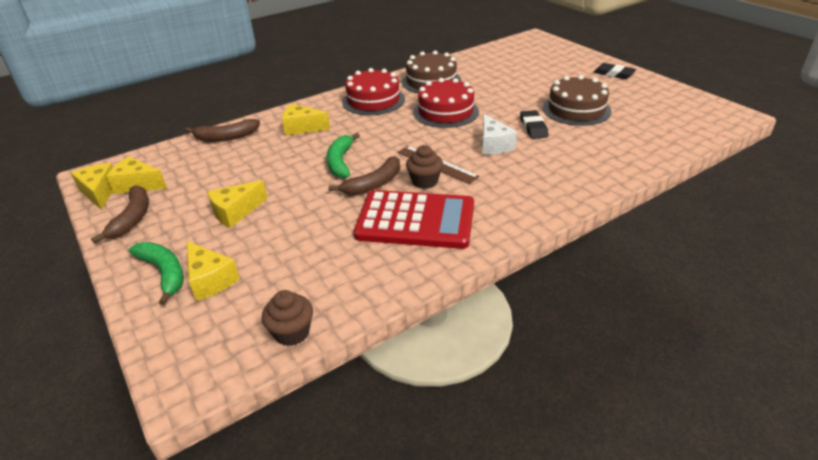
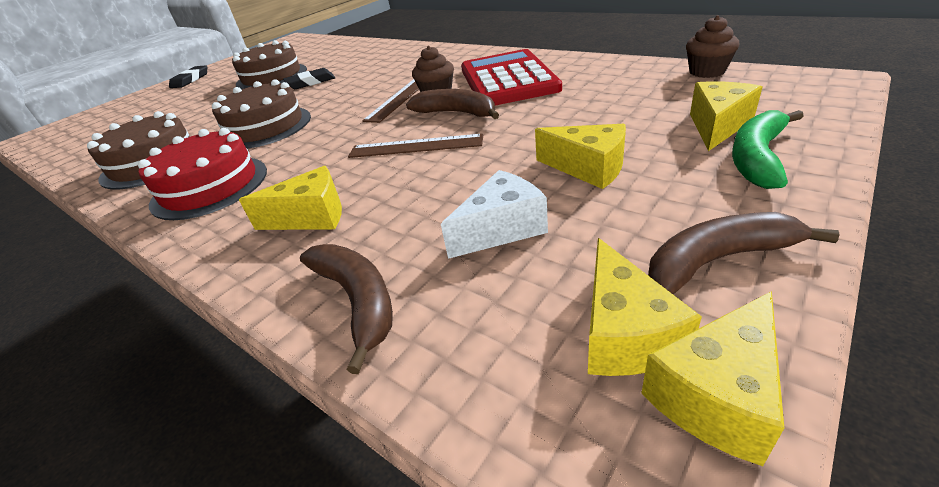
camera: 105 degrees left, 0 degrees up
yellow cheese [282,104,330,136] -> yellow cheese turned 90 degrees counterclockwise [239,166,342,230]
green banana [327,133,360,178] -> brown ruler [348,134,483,158]
red cake [413,78,479,128] -> brown cake [212,79,311,149]
white cheese [482,114,517,155] -> white cheese moved to [441,170,548,259]

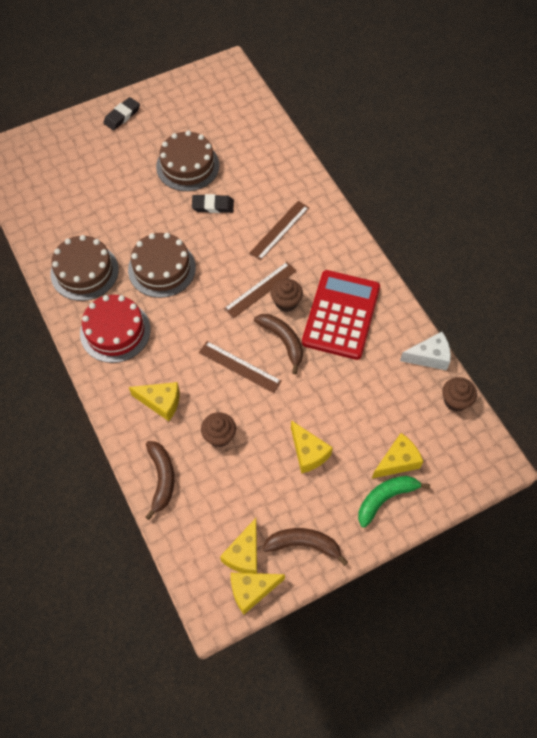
camera: 20 degrees right, 25 degrees up
white cheese [441,170,548,259] -> white cheese moved to [400,332,451,370]
none -> brown cupcake [201,412,236,447]
none -> brown ruler [249,201,309,261]

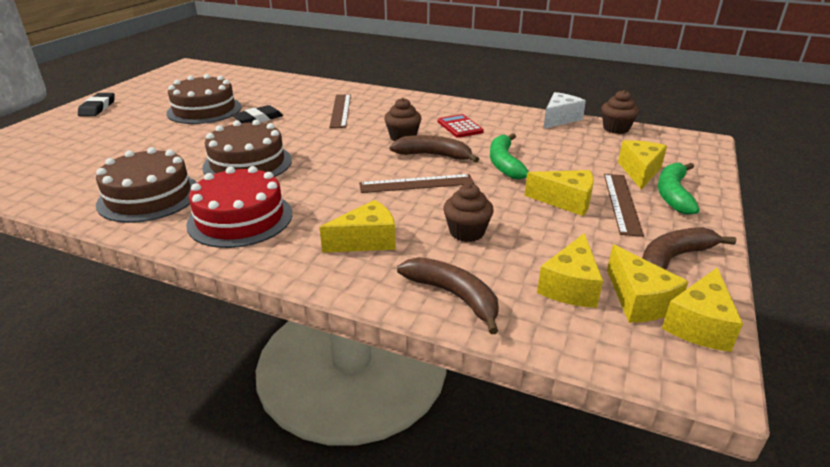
camera: 40 degrees left, 30 degrees down
brown ruler [224,262,296,319] -> brown ruler moved to [604,174,644,237]
red calculator [302,270,380,360] -> red calculator [438,114,484,138], size x0.46
none -> green banana [490,133,529,180]
none -> yellow cheese [537,233,603,308]

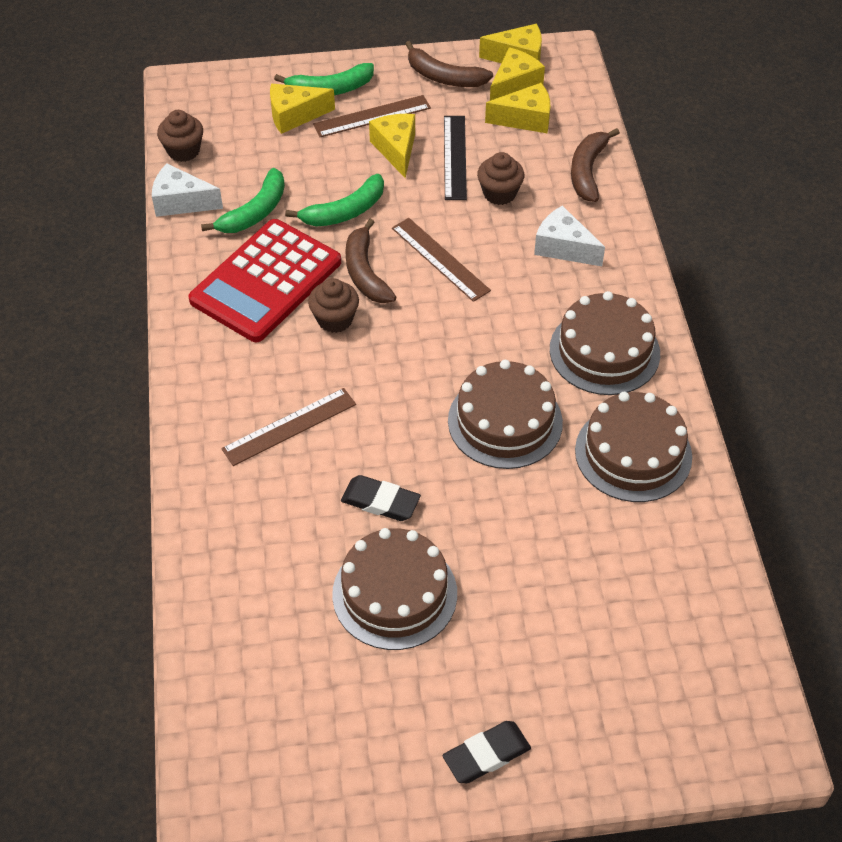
camera: 120 degrees left, 20 degrees up
red cake [186,166,292,248] -> brown cake [550,291,660,395]
yellow cheese [320,200,396,253] -> white cheese [534,205,605,266]
red calculator [438,114,484,138] -> red calculator [188,219,341,342], size x2.18
none -> green banana [201,168,285,233]
none -> black ruler [444,116,467,200]

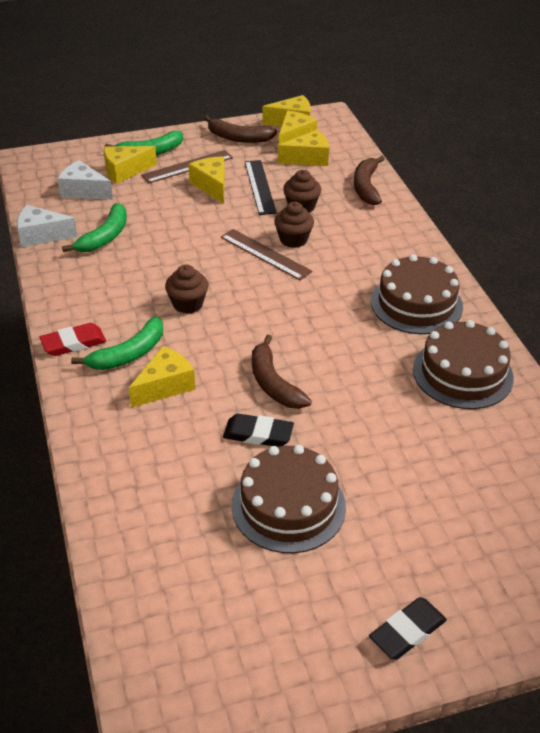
camera: 10 degrees left, 10 degrees down
brown cupcake [157,110,203,162] -> brown cupcake moved to [274,202,314,248]
red calculator [188,219,341,342] -> none
brown ruler [221,388,356,466] -> yellow cheese [129,346,195,408]
green banana [285,174,384,226] -> green banana moved to [71,316,163,370]
brown banana [345,219,396,303] -> brown banana moved to [252,335,312,409]
brown cake [448,360,563,469] -> none
white cheese [534,205,605,266] -> white cheese moved to [57,160,113,200]
none -> red eraser [40,323,106,356]

